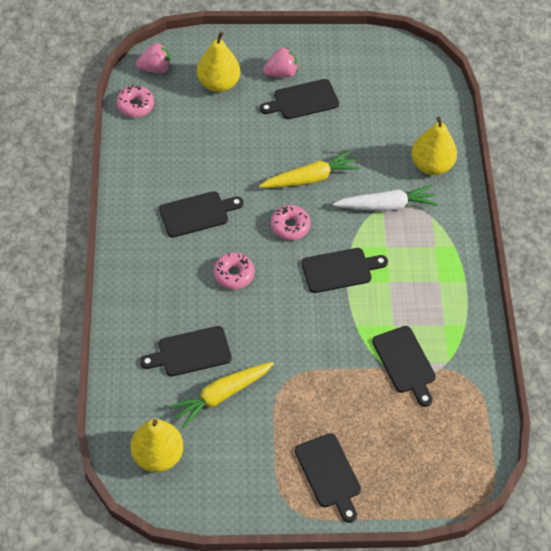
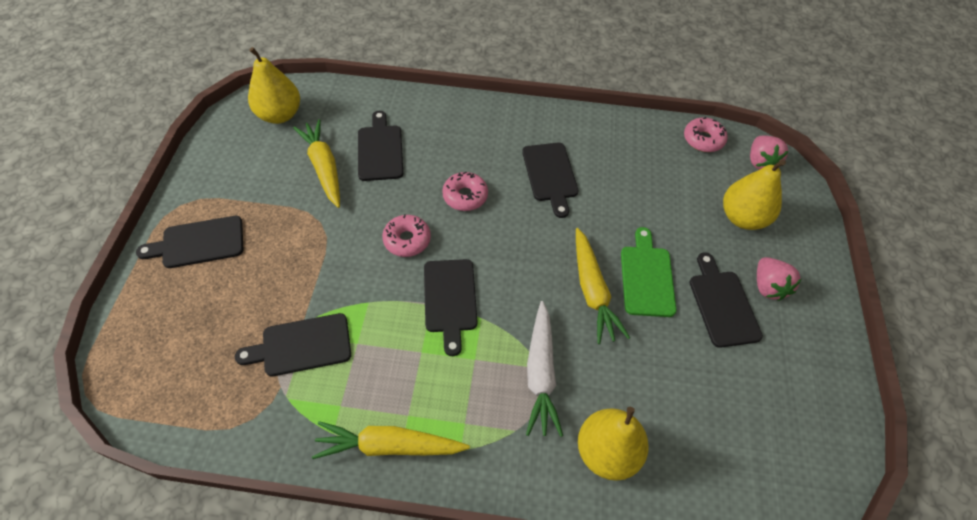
camera: 100 degrees right, 0 degrees up
pink donut [271,205,311,240] -> pink donut moved to [382,214,431,257]
none -> yellow carrot [312,421,470,459]
none -> green cutting board [621,227,676,317]

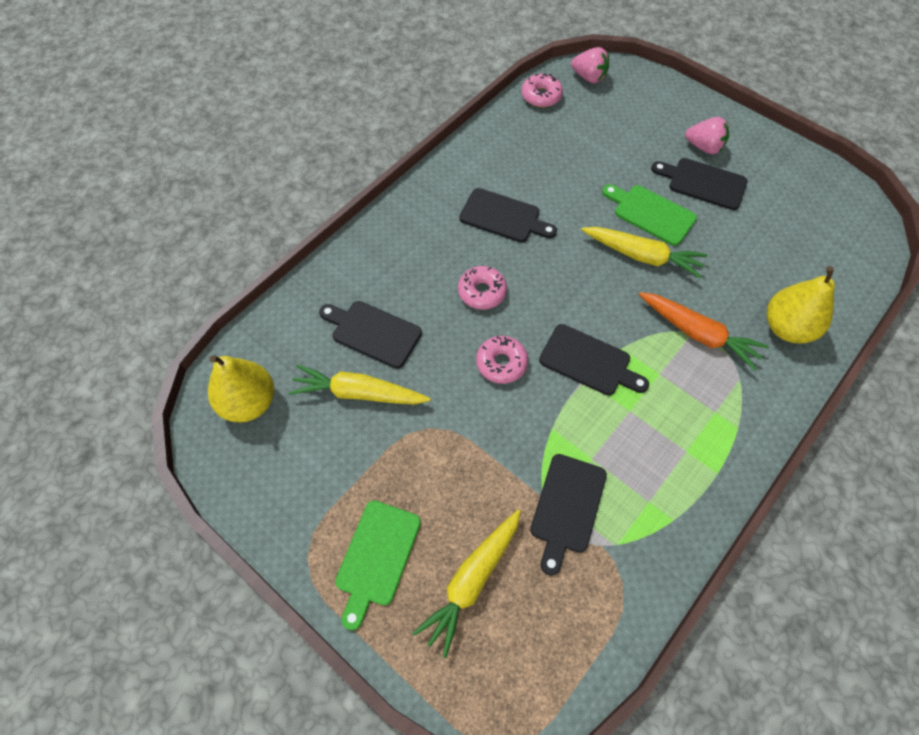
camera: 55 degrees left, 5 degrees up
black cutting board [136,216,243,268] -> green cutting board [335,500,421,630]
yellow carrot [312,421,470,459] -> yellow carrot moved to [413,509,521,658]
white carrot [526,301,563,437] -> orange carrot [639,292,769,371]
yellow pear [723,159,786,230] -> none

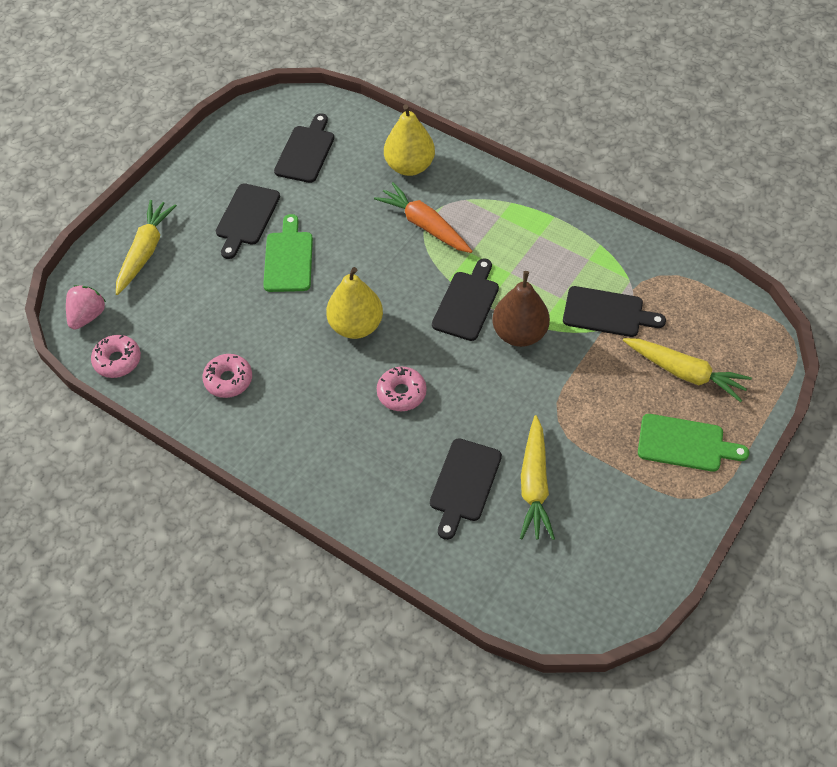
camera: 95 degrees left, 5 degrees down
yellow pear [208,355,274,423] -> yellow pear moved to [326,267,383,339]
black cutting board [459,188,557,242] -> black cutting board moved to [274,113,334,183]
pink donut [476,336,528,384] -> pink donut moved to [203,354,252,398]
yellow carrot [581,227,708,278] -> yellow carrot moved to [116,200,177,295]
green cutting board [602,184,697,246] -> green cutting board turned 150 degrees clockwise [263,214,313,292]
orange carrot [639,292,769,371] -> orange carrot turned 75 degrees counterclockwise [374,182,472,253]
pink strawberry [685,117,729,154] -> none
none -> brown pear [493,271,550,347]

